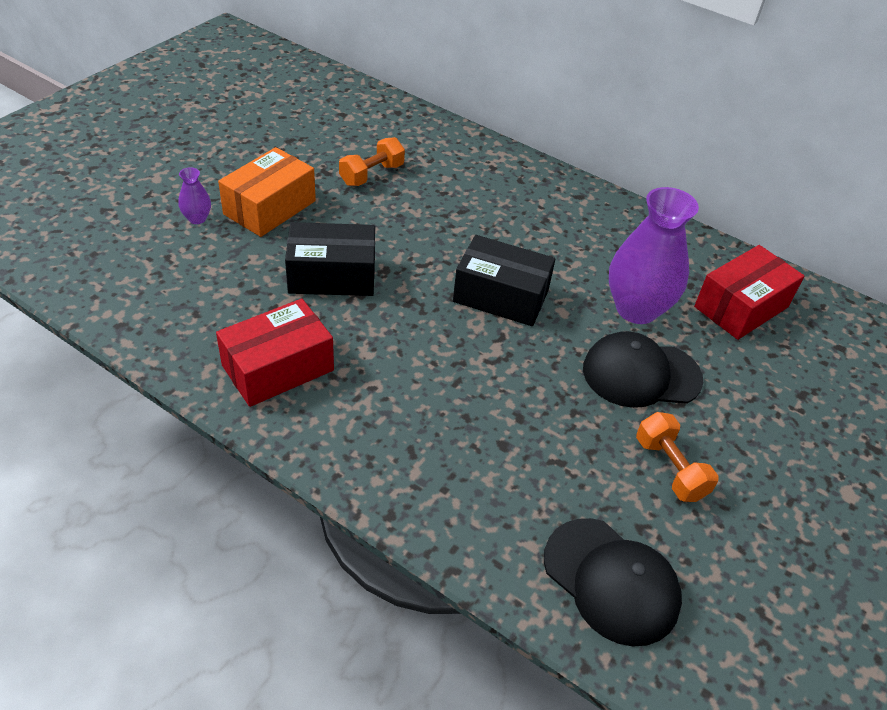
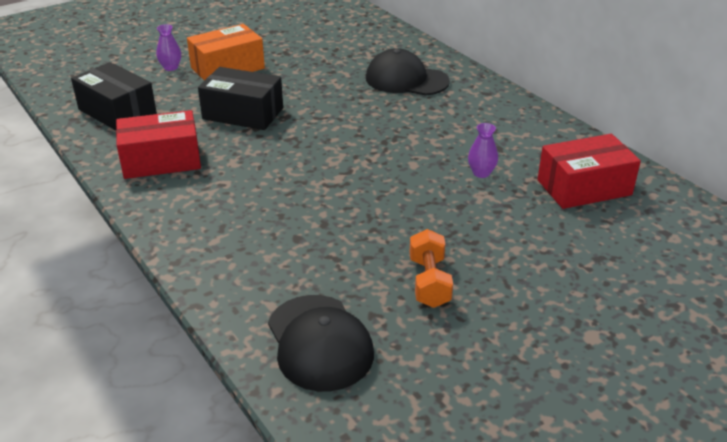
camera: 25 degrees right, 10 degrees down
orange dumbbell [339,137,405,186] -> none
black box [453,235,555,326] -> black box moved to [71,62,157,130]
black cap [583,331,703,408] -> black cap moved to [366,48,450,96]
purple vase [609,187,699,324] -> purple vase [468,123,498,178], size x0.44

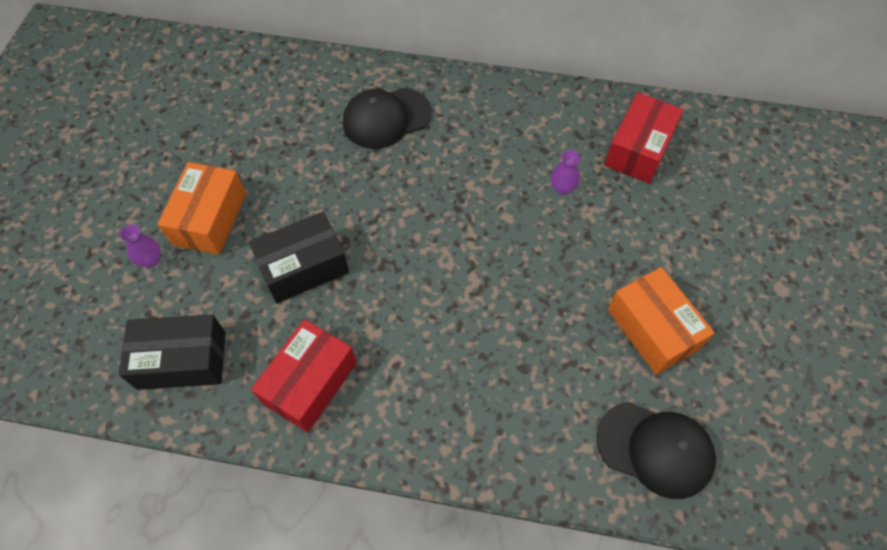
camera: 45 degrees left, 25 degrees up
orange dumbbell [410,229,453,308] -> orange box [607,267,715,375]

